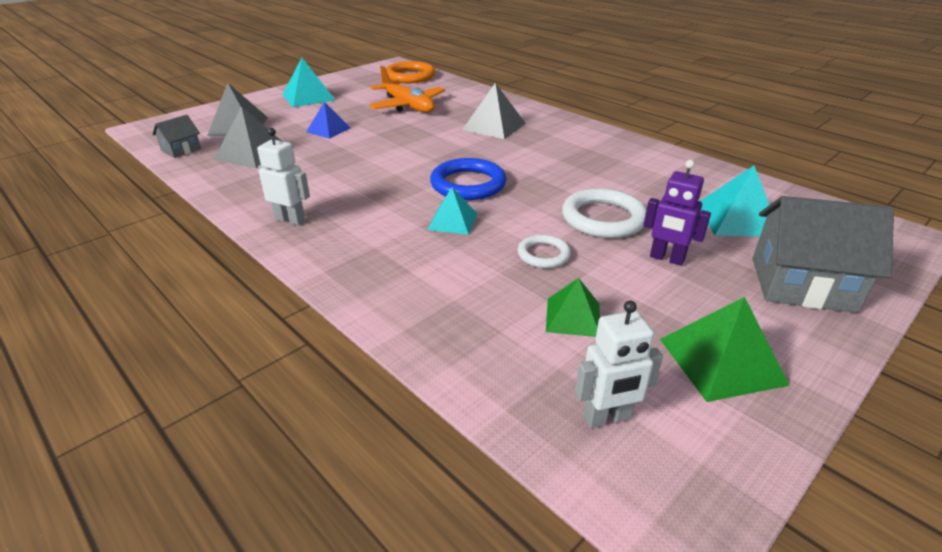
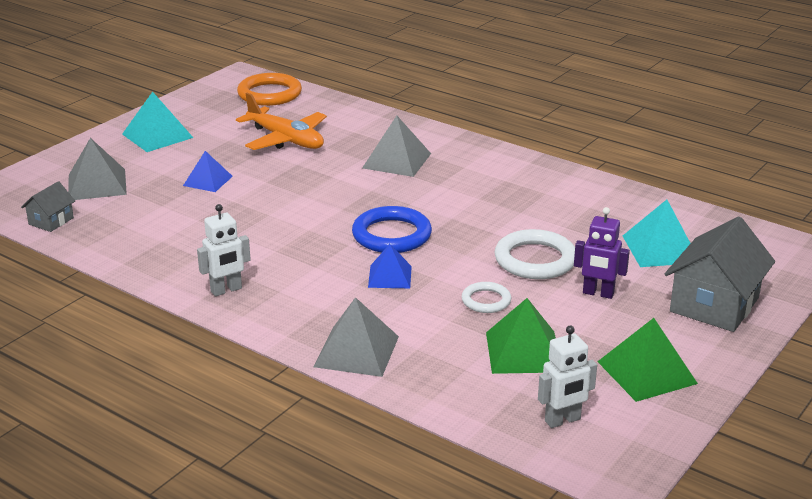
camera: 10 degrees left, 5 degrees down
grey pyramid [214,106,281,168] -> grey pyramid moved to [313,297,399,377]
white robot [257,128,310,226] -> white robot turned 135 degrees clockwise [197,204,251,296]
turquoise pyramid [427,187,477,235] -> blue pyramid [368,244,412,288]
green pyramid [546,278,600,337] -> green pyramid [486,298,556,374], size x1.53
grey house [753,196,894,313] -> grey house turned 60 degrees counterclockwise [665,216,775,332]

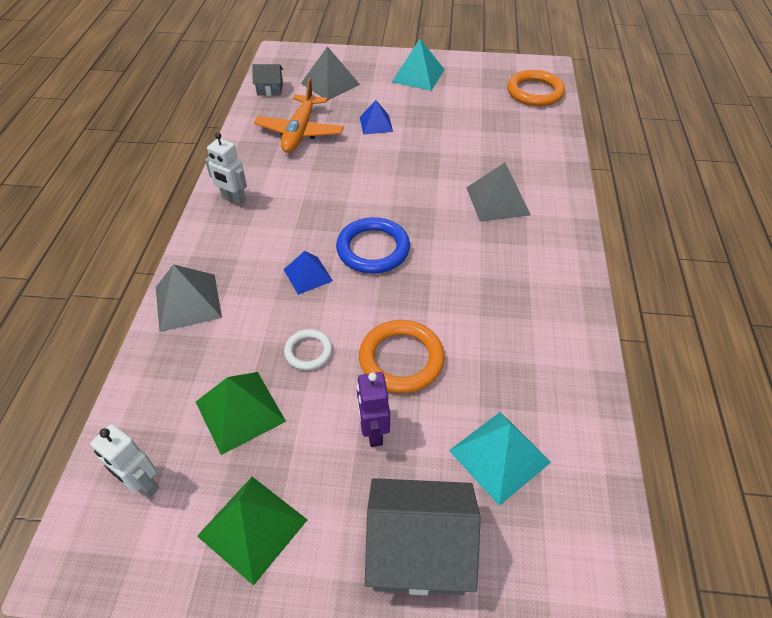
camera: 60 degrees right, 20 degrees up
orange plane [236,93,327,150] -> orange plane moved to [254,78,344,153]
white ring [495,229,575,279] -> orange ring [359,320,445,393]

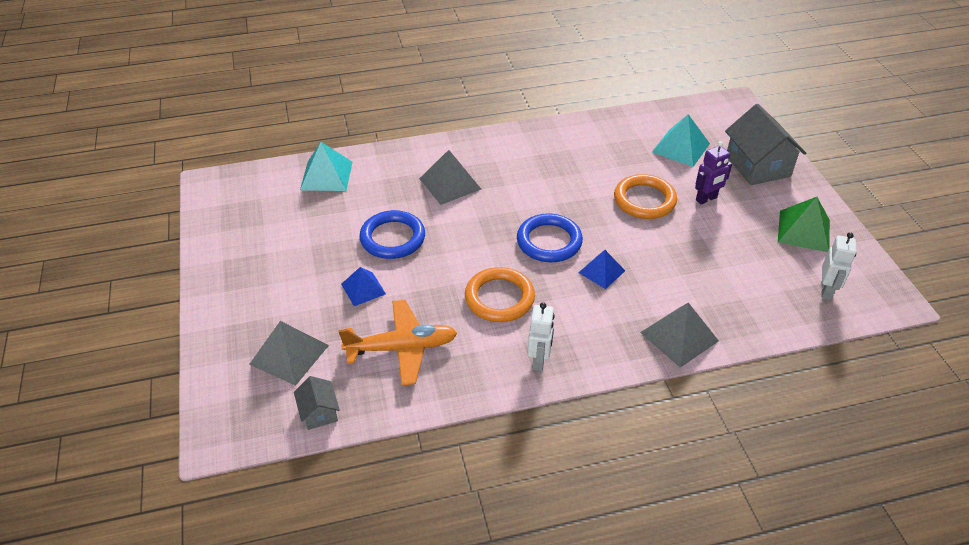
camera: 110 degrees left, 5 degrees down
green pyramid [196,372,286,455] -> none
white ring [284,329,332,370] -> none
turquoise pyramid [392,39,445,91] -> turquoise pyramid moved to [300,142,352,191]
orange ring [507,70,565,107] -> orange ring moved to [465,267,535,322]
none -> blue ring [359,210,425,259]

